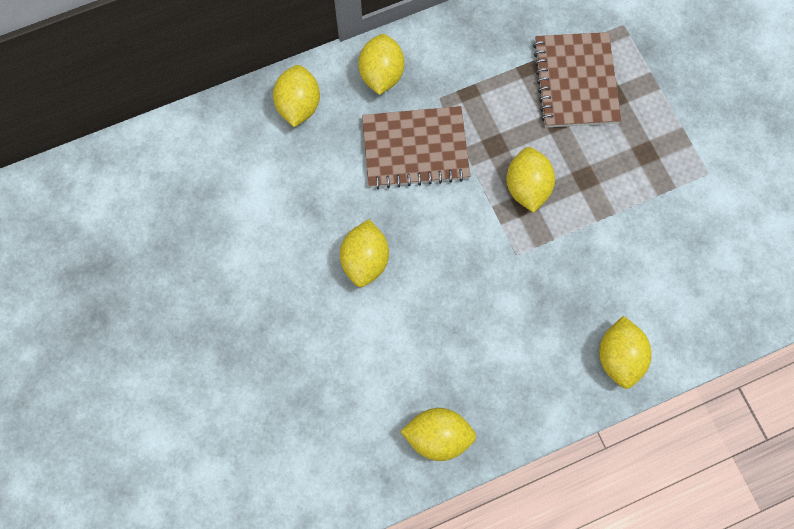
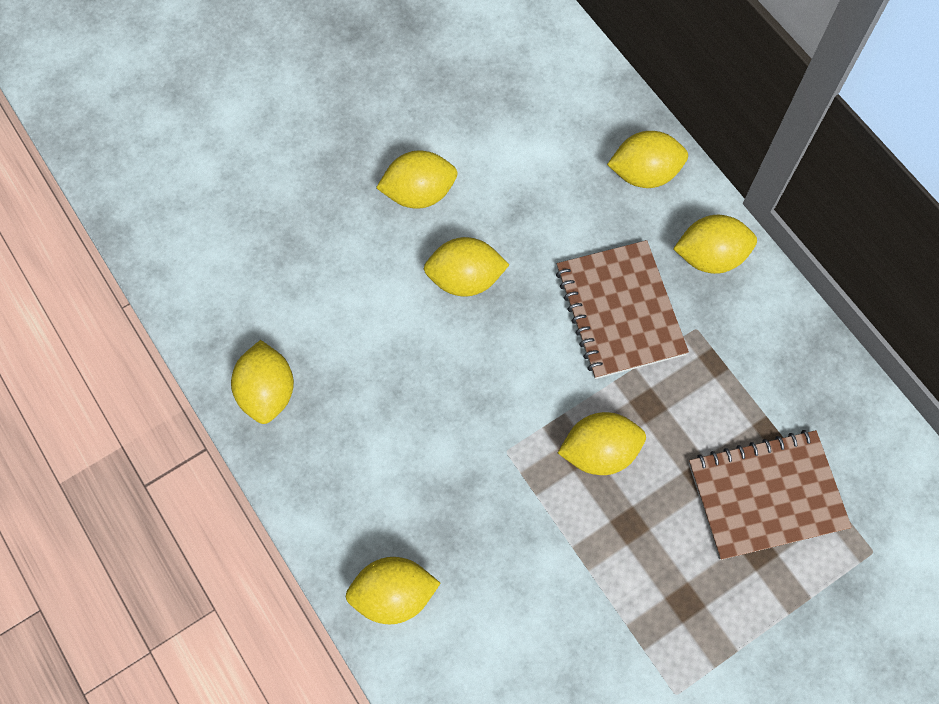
camera: 80 degrees right, 5 degrees down
none -> yellow lemon [376,151,458,209]

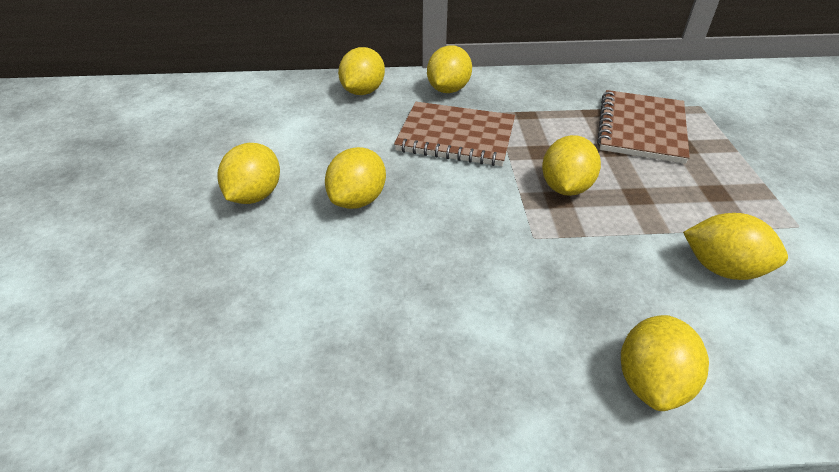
camera: 60 degrees left, 25 degrees down
yellow lemon [231,340,294,424] -> yellow lemon moved to [683,213,788,280]

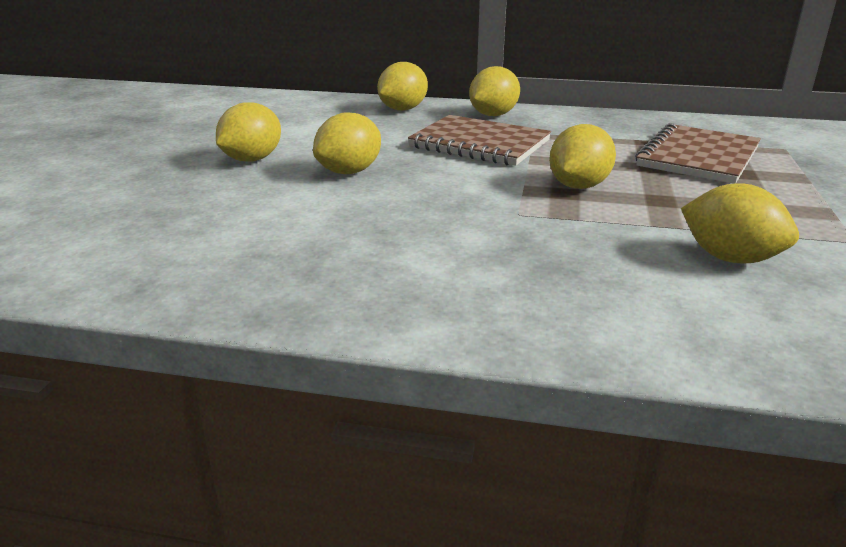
camera: 15 degrees right, 15 degrees down
yellow lemon [621,315,709,411] -> none

